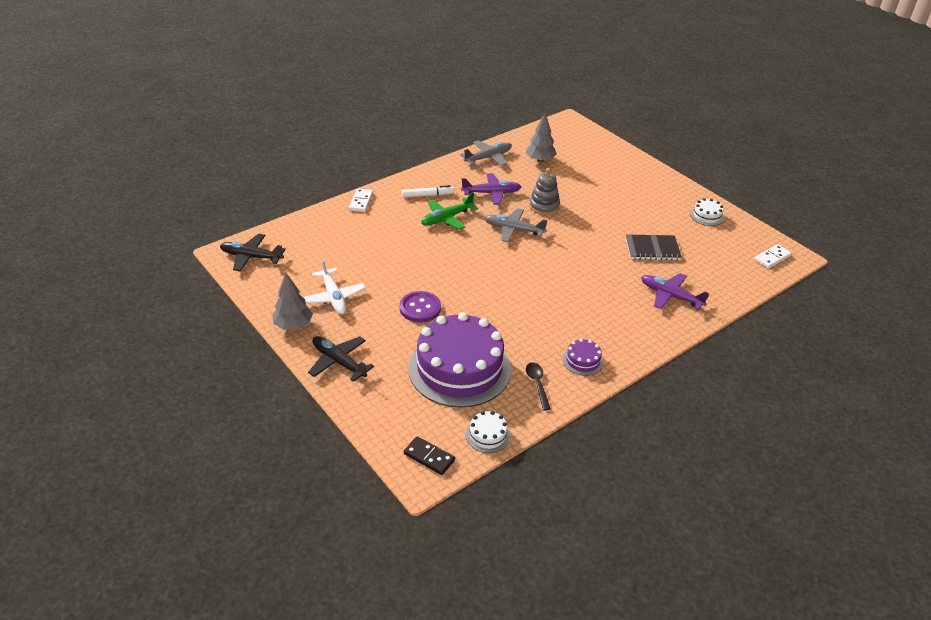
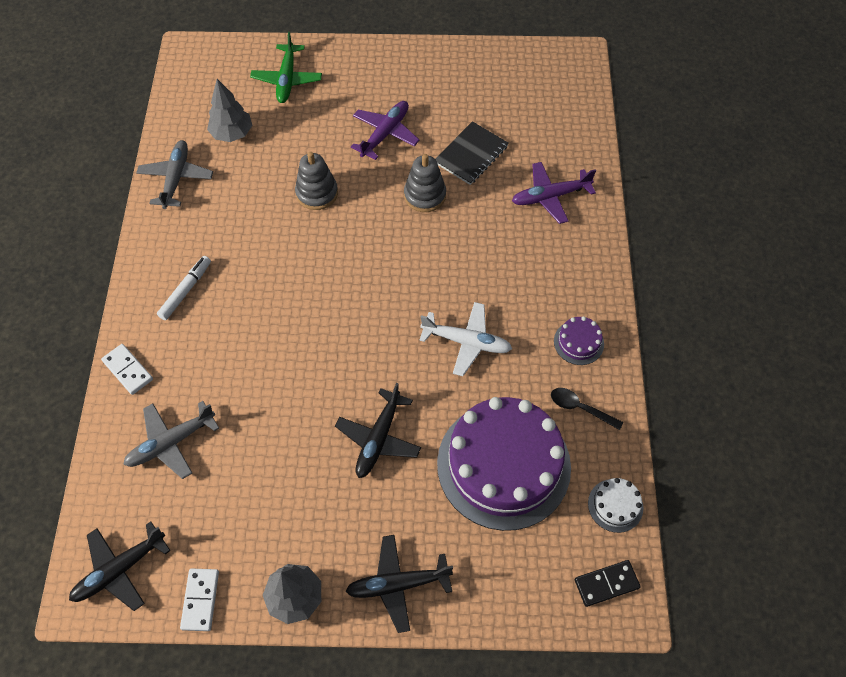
camera: 50 degrees left, 20 degrees up
white plane [303,259,366,314] -> white plane moved to [419,302,512,376]
purple button [400,291,441,322] -> black plane [335,383,421,478]
green plane [421,192,478,230] -> green plane moved to [250,32,322,103]
purple plane [461,173,521,205] -> purple plane moved to [351,101,419,160]
grey plane [484,208,548,242] -> grey plane moved to [123,401,219,479]
white cake [690,198,724,226] -> none
white domino [754,244,792,268] -> white domino moved to [180,568,219,631]
none -> grey stacking toy [404,154,446,212]

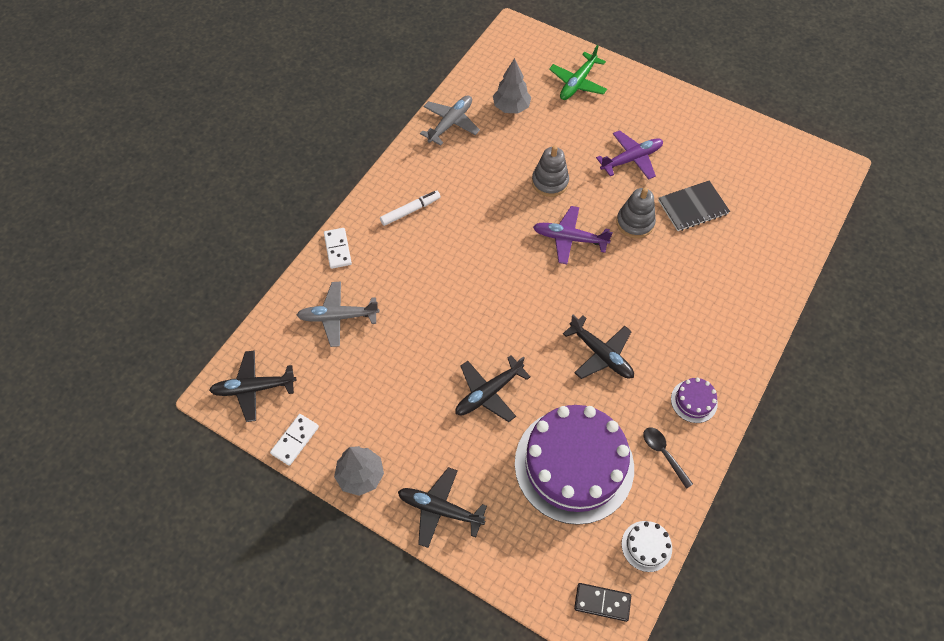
camera: 30 degrees right, 0 degrees up
white plane [419,302,512,376] -> black plane [563,315,634,379]
purple plane [512,162,596,224] -> purple plane moved to [533,206,613,264]

